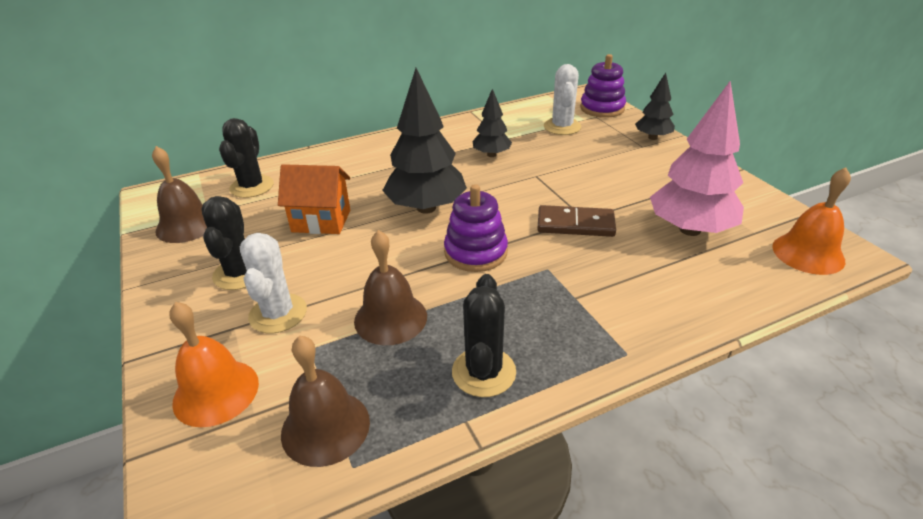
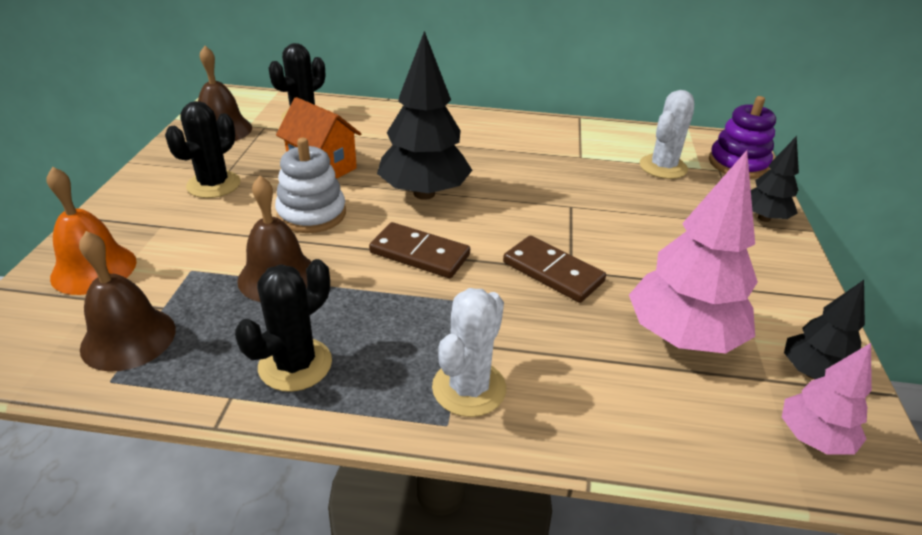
camera: 30 degrees right, 0 degrees up
white cactus [240,233,307,333] -> white cactus moved to [432,288,506,417]
purple stacking toy [444,184,508,272] -> brown domino [369,222,470,278]
black tree [472,89,512,157] -> black tree moved to [784,280,865,379]
orange bell [772,168,851,275] -> pink tree [782,343,872,455]
none -> white stacking toy [275,138,346,233]

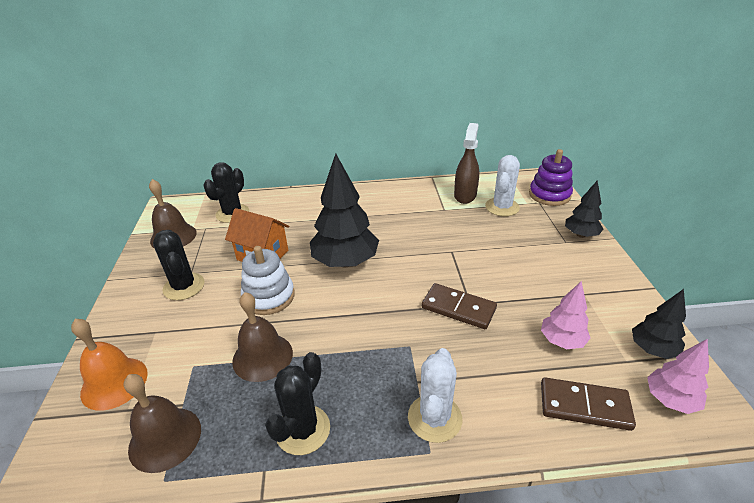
camera: 10 degrees left, 0 degrees up
black cactus [165,101,241,198] -> black cactus turned 45 degrees counterclockwise [153,230,205,300]
brown domino [369,222,470,278] -> brown domino moved to [541,378,636,431]
pink tree [629,150,758,354] -> pink tree [541,281,590,349], size x0.55
none -> brown spray bottle [454,123,479,204]

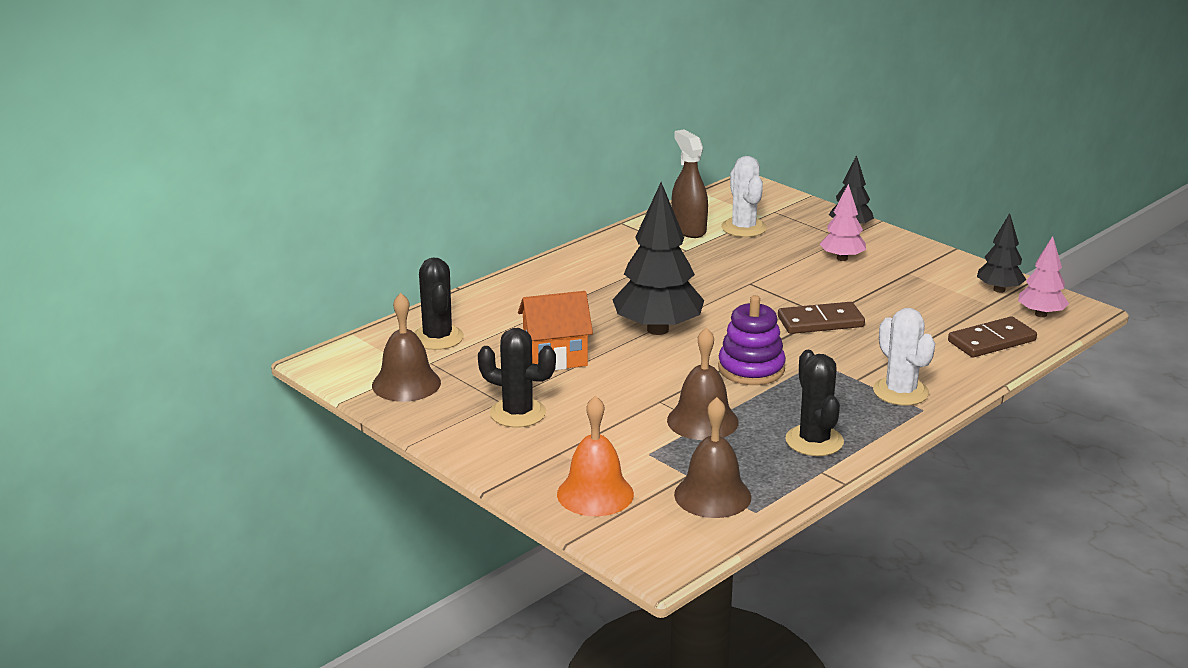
camera: 40 degrees left, 10 degrees down
white stacking toy [241,246,295,315] -> none
purple stacking toy [529,149,573,206] -> purple stacking toy moved to [718,295,786,385]
pink tree [541,281,590,349] -> pink tree moved to [820,184,866,261]

